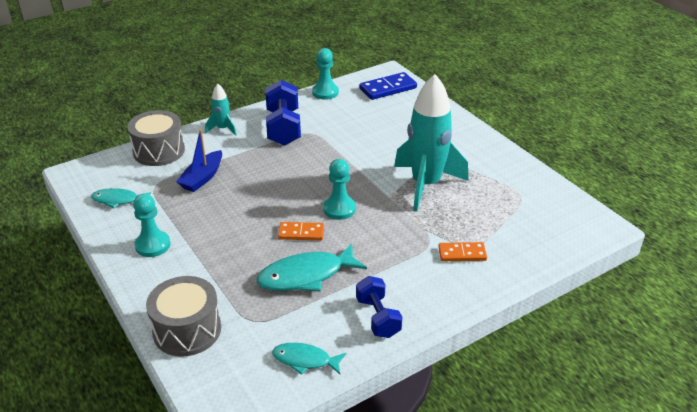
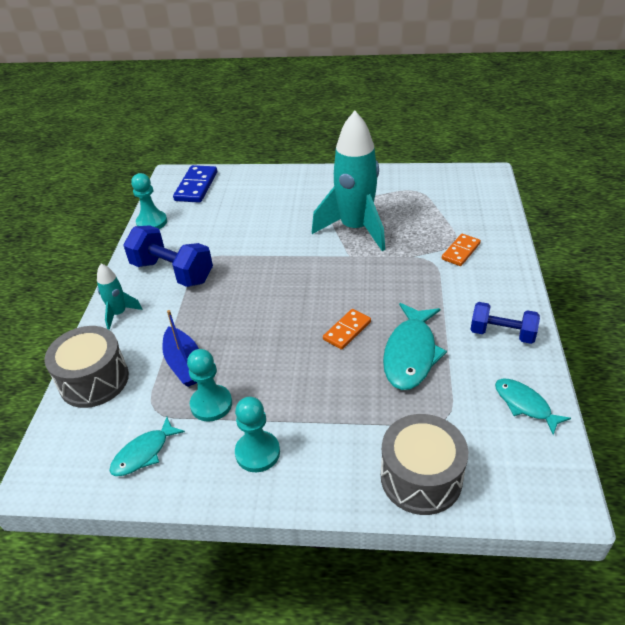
camera: 50 degrees left, 5 degrees up
turquoise fish [272,343,346,375] -> turquoise fish turned 90 degrees clockwise [495,379,571,435]
turquoise pawn [323,159,356,220] -> turquoise pawn moved to [187,349,232,422]

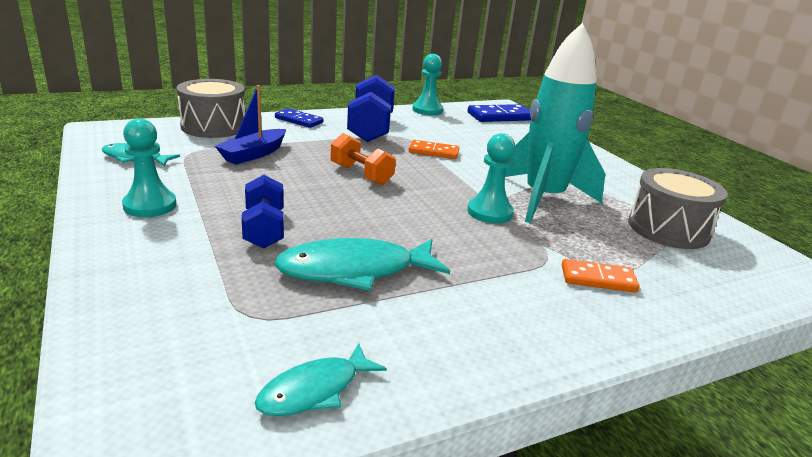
camera: 55 degrees right, 15 degrees down
turquoise rocket [97,264,143,330] -> blue domino [275,108,323,128]
turquoise pawn [187,349,232,422] -> turquoise pawn moved to [467,133,516,223]
orange domino [323,309,371,350] -> orange domino moved to [409,140,459,159]
grey drum [381,414,468,515] -> grey drum moved to [628,168,728,249]
blue dumbbell [470,302,540,344] -> blue dumbbell moved to [242,175,284,248]
turquoise fish [495,379,571,435] -> turquoise fish turned 150 degrees counterclockwise [255,343,387,416]
none -> orange dumbbell [331,133,396,185]

